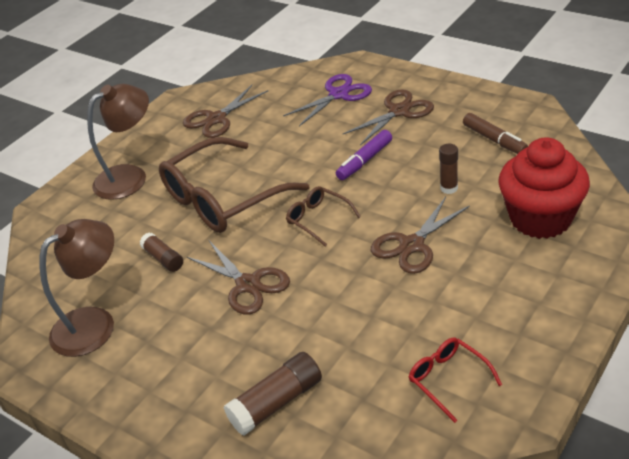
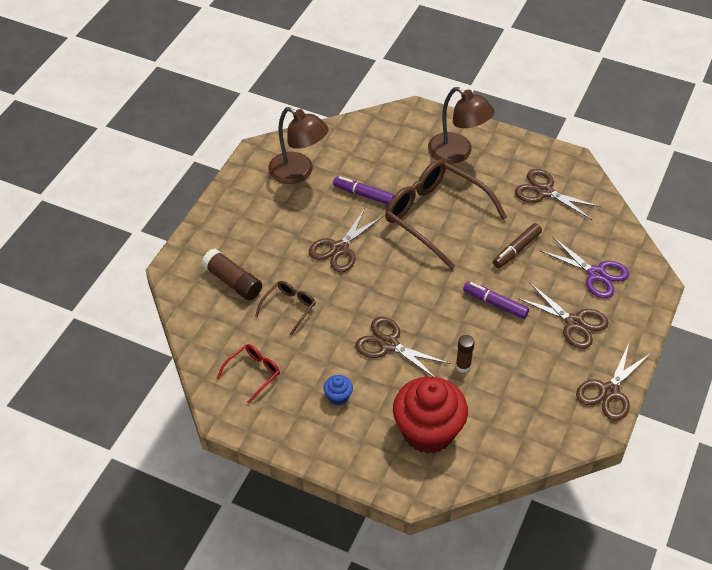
camera: 75 degrees right, 10 degrees up
brown glue stick [140,233,183,272] -> purple marker [333,176,394,205]
brown glasses [286,186,361,247] -> brown glasses moved to [255,281,316,336]
brown marker [463,113,528,154] -> brown marker moved to [493,223,542,268]
none -> blue cupcake [323,375,353,405]
none -> brown scissors [576,343,651,421]

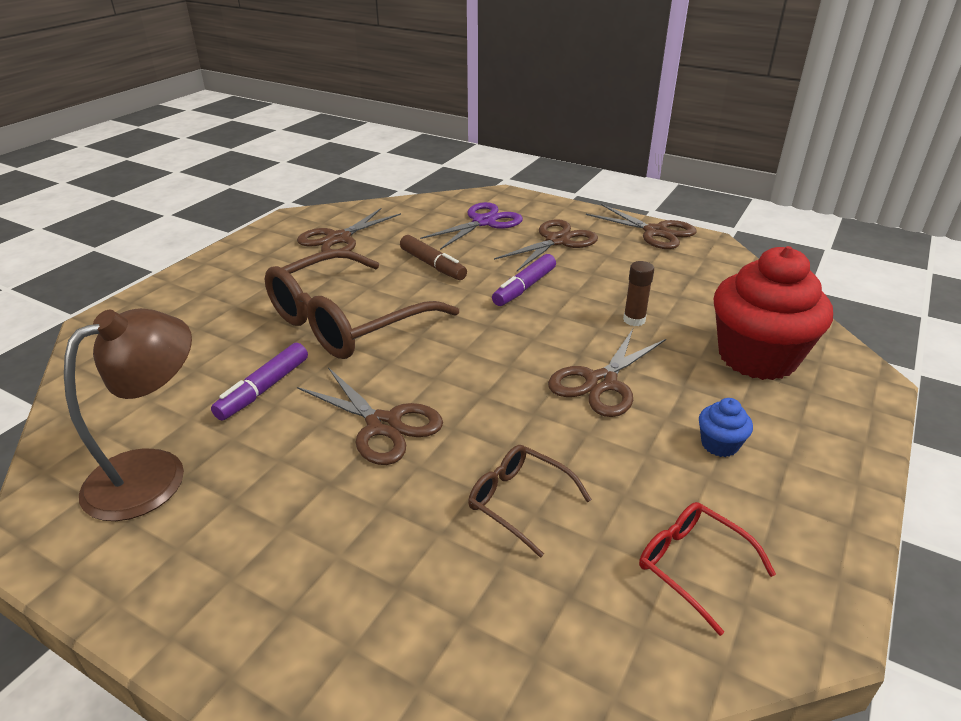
camera: 85 degrees left, 15 degrees down
brown glue stick [201,249,262,300] -> none
brown lamp [428,87,495,164] -> none

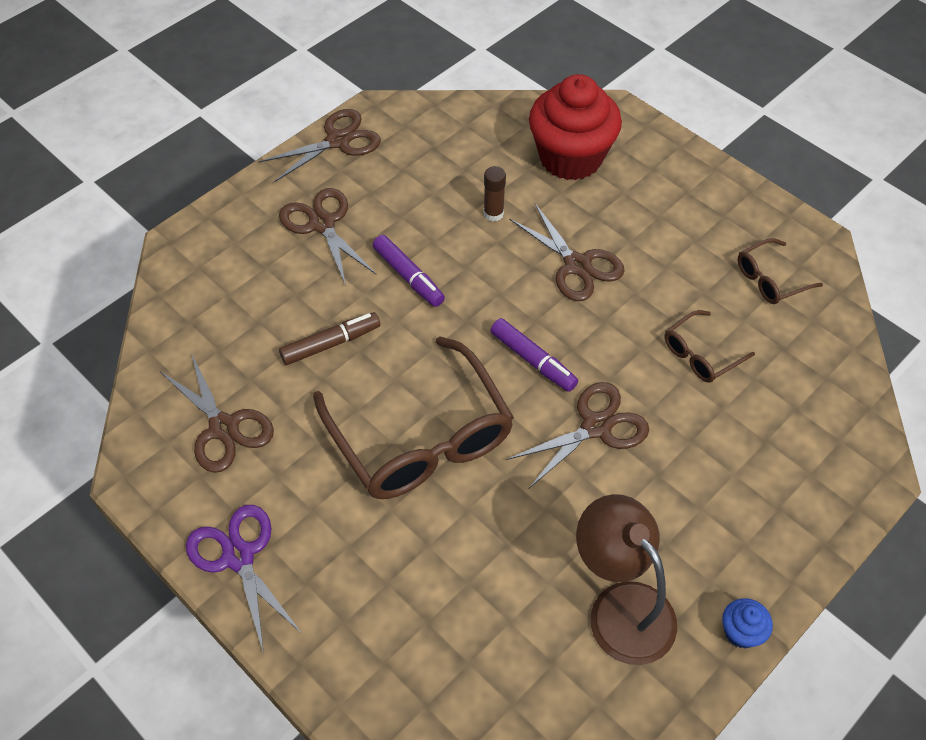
camera: 75 degrees left, 20 degrees up
purple marker [211,343,308,421] -> purple marker moved to [490,318,578,392]
purple scissors [420,202,523,250] -> purple scissors moved to [186,505,302,654]
red glasses [639,502,776,636] -> brown glasses [738,238,823,304]
blue cupcake [699,398,753,457] -> blue cupcake moved to [722,598,773,649]

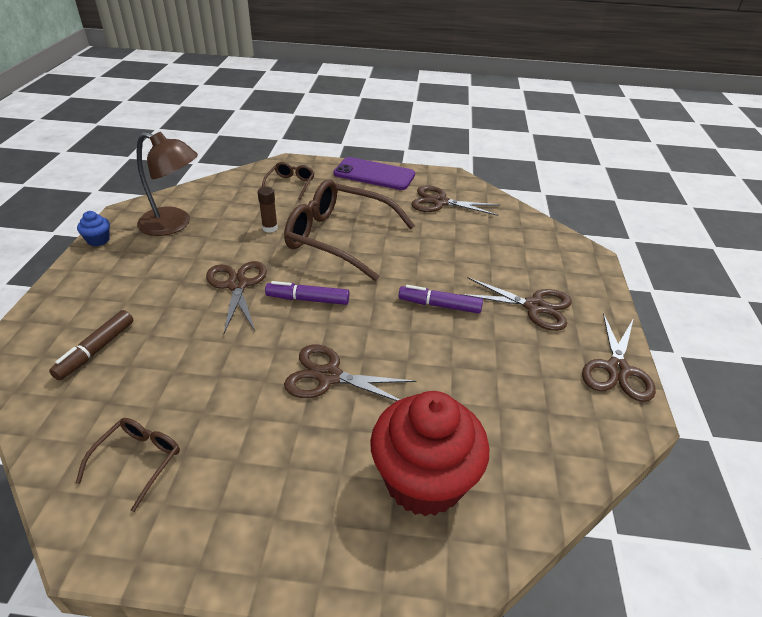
camera: 140 degrees right, 15 degrees down
purple scissors [186,505,302,654] -> purple phone [333,157,415,190]
brown marker [279,312,380,365] -> brown marker moved to [49,310,134,380]
brown glue stick [484,166,506,222] -> brown glue stick moved to [258,187,278,233]
brown scissors [506,382,649,488] -> brown scissors turned 150 degrees clockwise [206,261,267,333]
brown glasses [664,310,755,383] -> brown glasses moved to [262,162,314,200]

